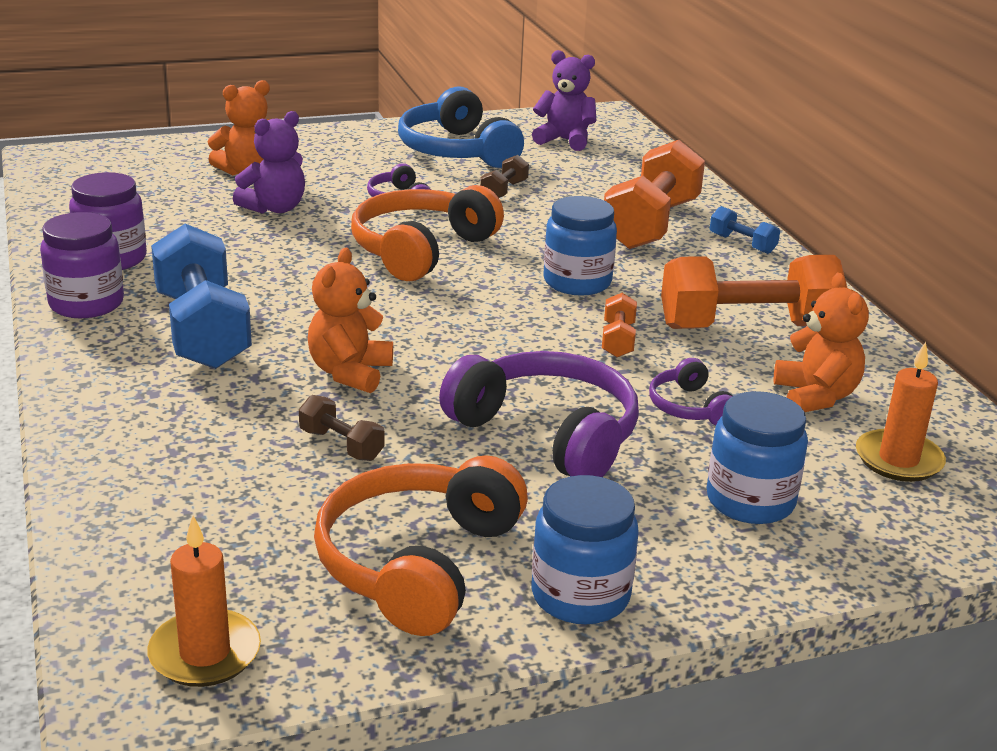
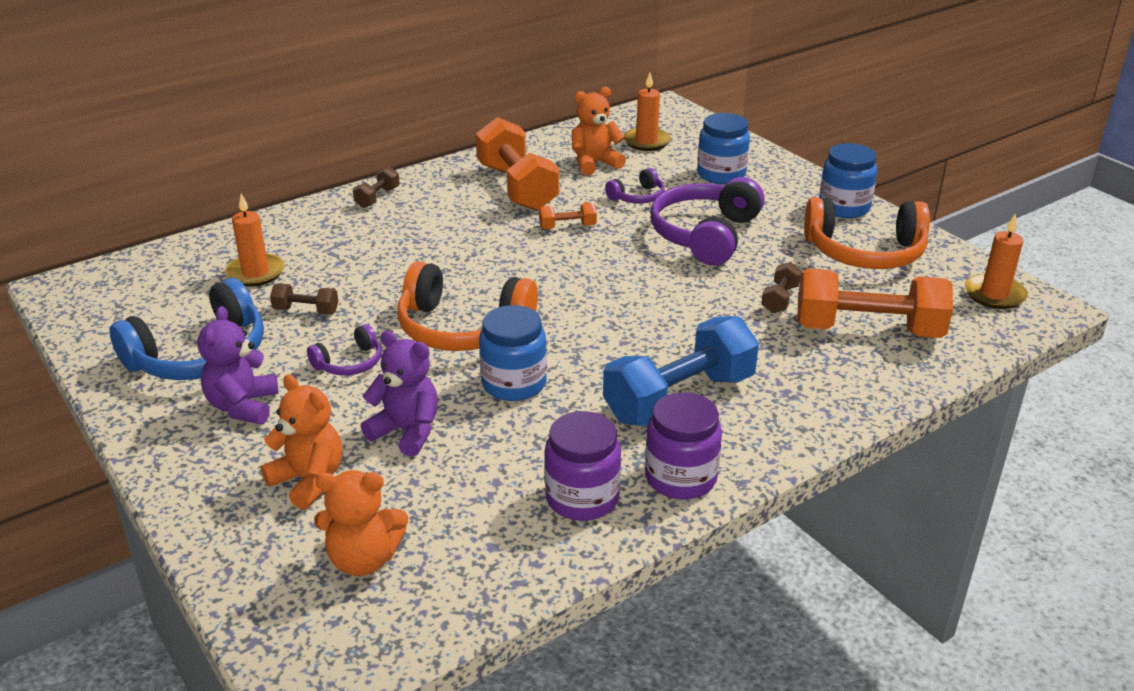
camera: 105 degrees left, 5 degrees up
orange teddy bear [308,248,393,393] -> orange teddy bear moved to [314,470,408,576]
purple teddy bear [532,50,596,151] -> purple teddy bear moved to [197,306,279,424]
blue jar [544,196,617,296] -> blue jar moved to [479,305,547,401]
orange dumbbell [604,140,705,249] -> orange dumbbell moved to [797,269,953,338]
blue dumbbell [709,206,780,254] -> brown dumbbell [353,166,400,208]
none -> orange candle [225,194,285,287]

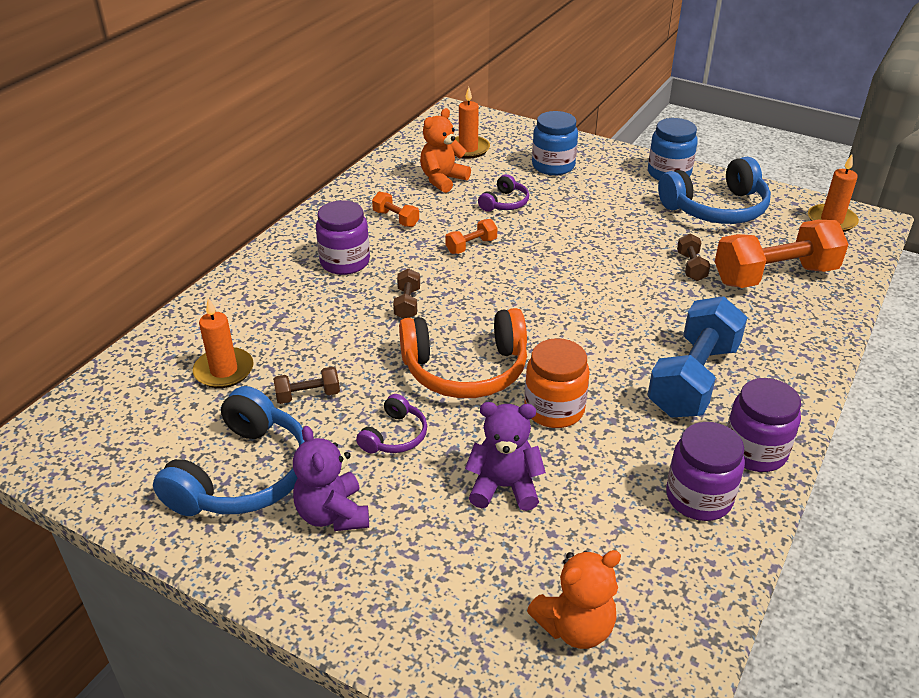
camera: 25 degrees left, 5 degrees up
orange teddy bear [261,375,342,510] -> none
brown dumbbell [353,166,400,208] -> brown dumbbell moved to [393,268,420,319]
orange dumbbell [476,117,559,211] -> orange dumbbell [372,192,419,227], size x0.45
blue jar [479,305,547,401] -> orange jar [524,338,590,428]
purple headphones [650,177,764,265] -> none
orange headphones [804,197,930,269] -> blue headphones [658,157,771,224]
none -> purple jar [316,200,370,275]

